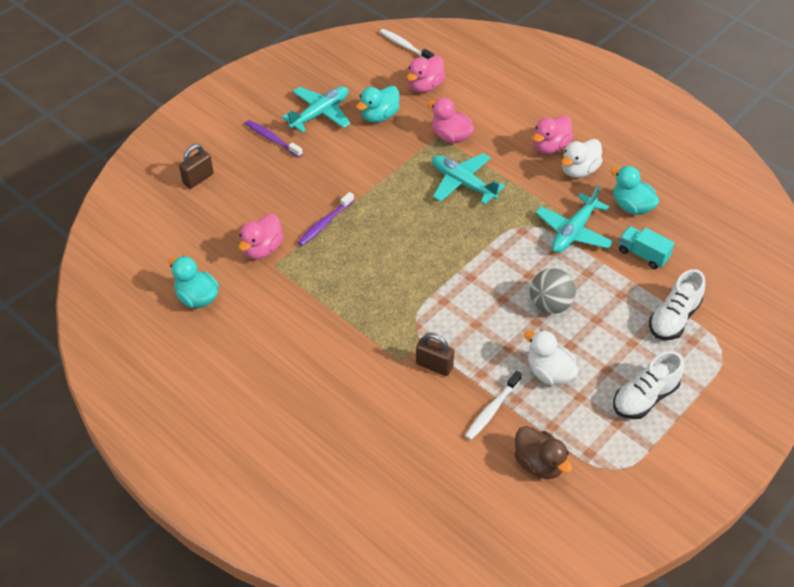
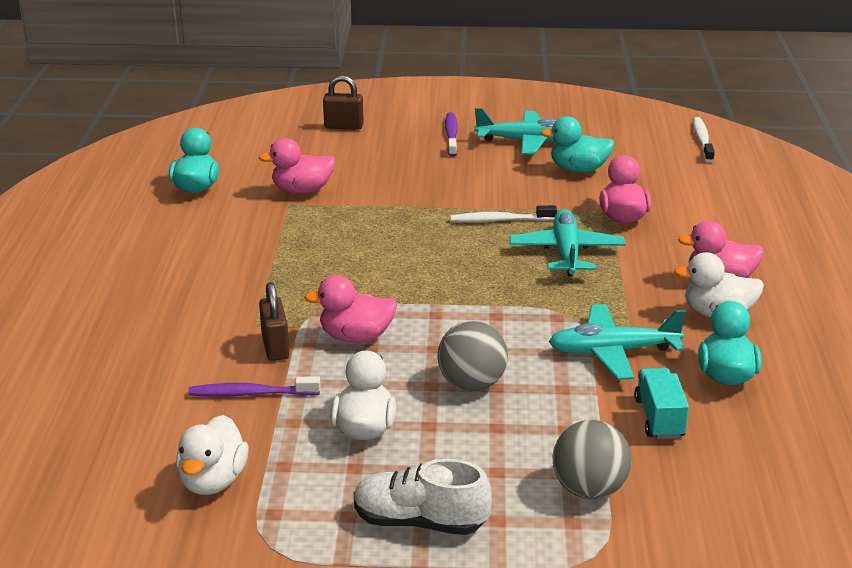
camera: 50 degrees right, 20 degrees down
purple toothbrush [298,192,354,246] -> purple toothbrush moved to [188,376,321,397]
pink duck [407,56,446,93] -> pink duck moved to [304,275,397,342]
white toothbrush [465,371,522,440] -> white toothbrush moved to [450,205,557,222]
brown duck [514,426,572,479] -> white duck [176,415,249,495]
white shoe [649,269,705,340] -> grey ball [552,420,632,499]

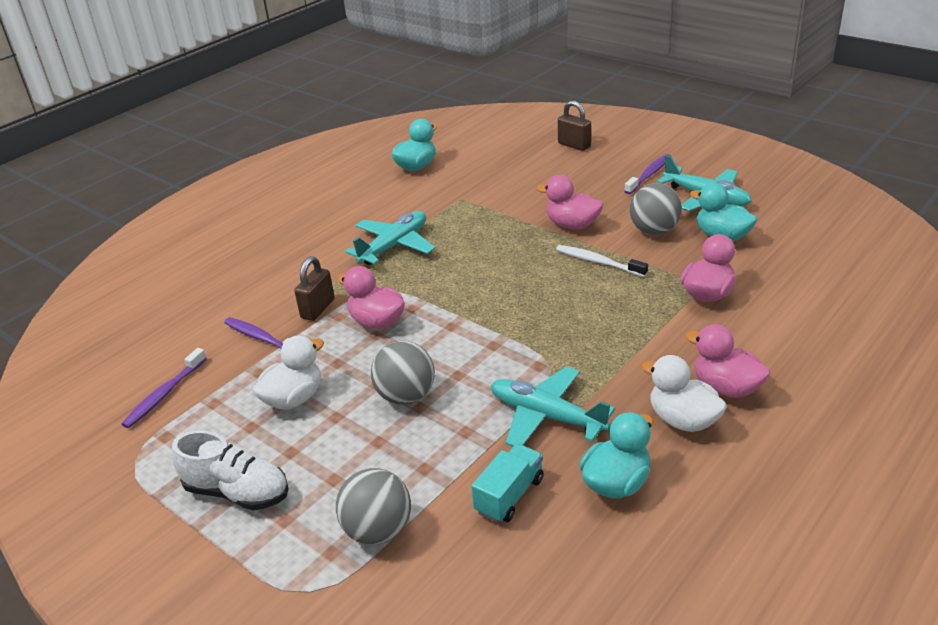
camera: 40 degrees right, 5 degrees up
white duck [176,415,249,495] -> purple toothbrush [121,348,207,428]
pink duck [259,138,336,194] -> pink duck moved to [537,175,603,229]
white shoe [354,459,492,535] -> white shoe turned 150 degrees clockwise [172,430,289,510]
turquoise plane [509,209,626,276] -> turquoise plane moved to [345,211,435,265]
white toothbrush [693,117,715,162] -> none
none -> grey ball [630,183,682,235]

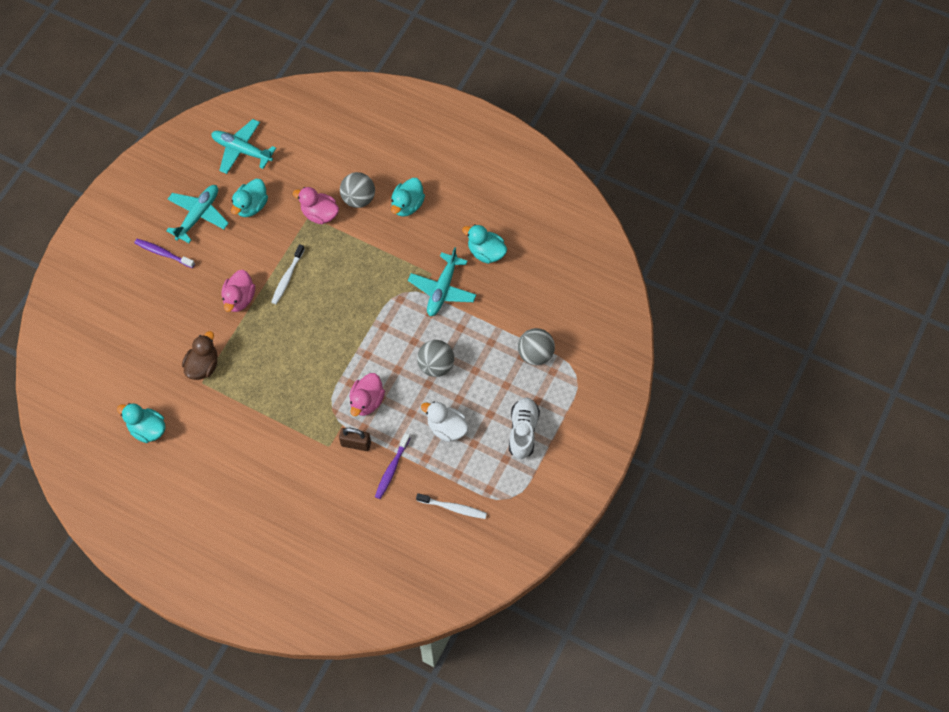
camera: 105 degrees left, 30 degrees up
purple toothbrush [121,348,207,428] -> white toothbrush [416,493,487,519]
turquoise plane [345,211,435,265] -> turquoise plane moved to [211,119,276,174]
turquoise truck [471,444,544,523] -> none
brown padlock [558,101,591,151] -> none
grey ball [630,183,682,235] -> grey ball moved to [340,172,375,208]
white duck [641,355,727,432] -> none
pink duck [685,324,770,398] -> turquoise duck [391,178,425,217]
none -> brown duck [182,331,218,380]

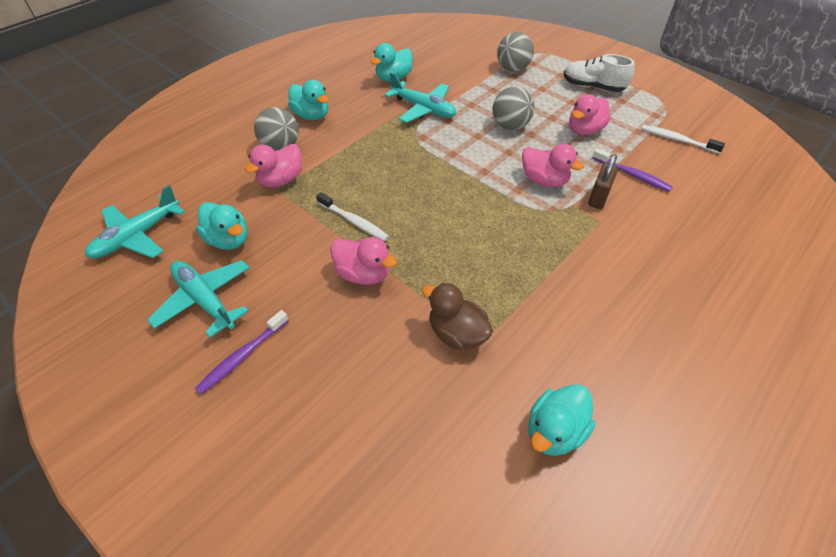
camera: 75 degrees left, 15 degrees down
white toothbrush [416,493,487,519] -> white toothbrush turned 90 degrees counterclockwise [641,125,725,154]
white duck [421,402,469,442] -> pink duck [569,94,611,135]

